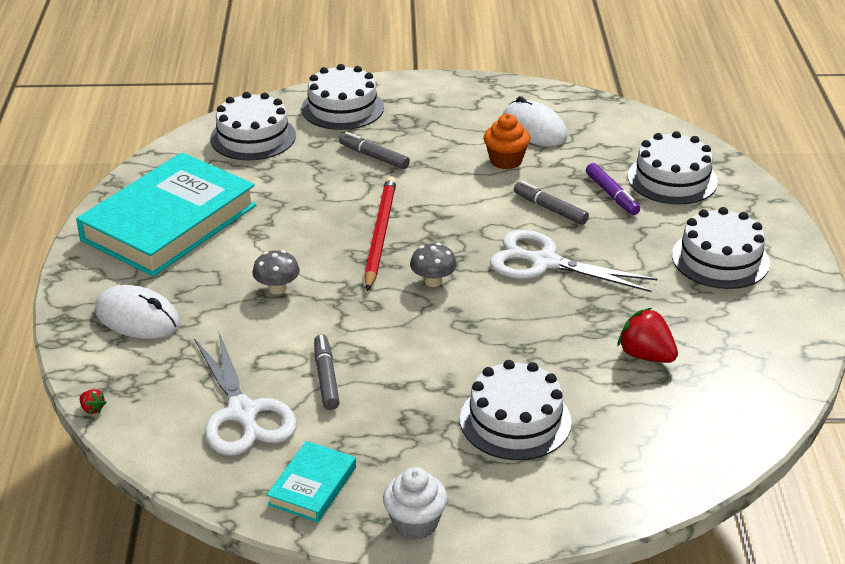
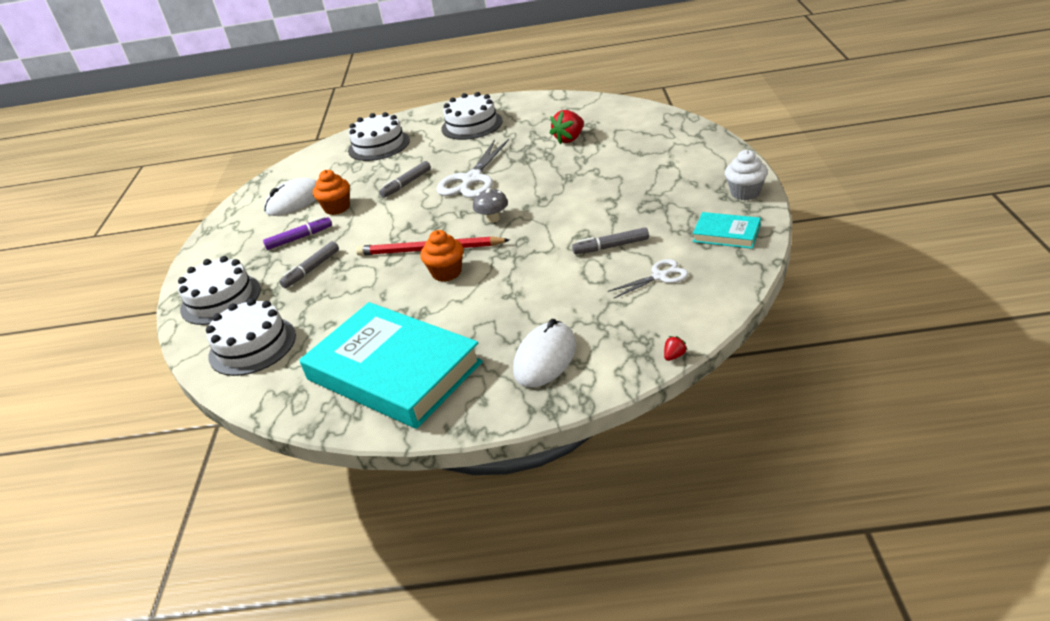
camera: 85 degrees left, 0 degrees up
white scissors [194,330,297,456] -> white scissors [608,259,688,298], size x0.56
grey mushroom [252,250,300,294] -> none
white cake [460,360,572,460] -> none
purple marker [586,163,640,215] -> purple marker moved to [263,216,332,250]
none -> orange cupcake [420,230,463,282]

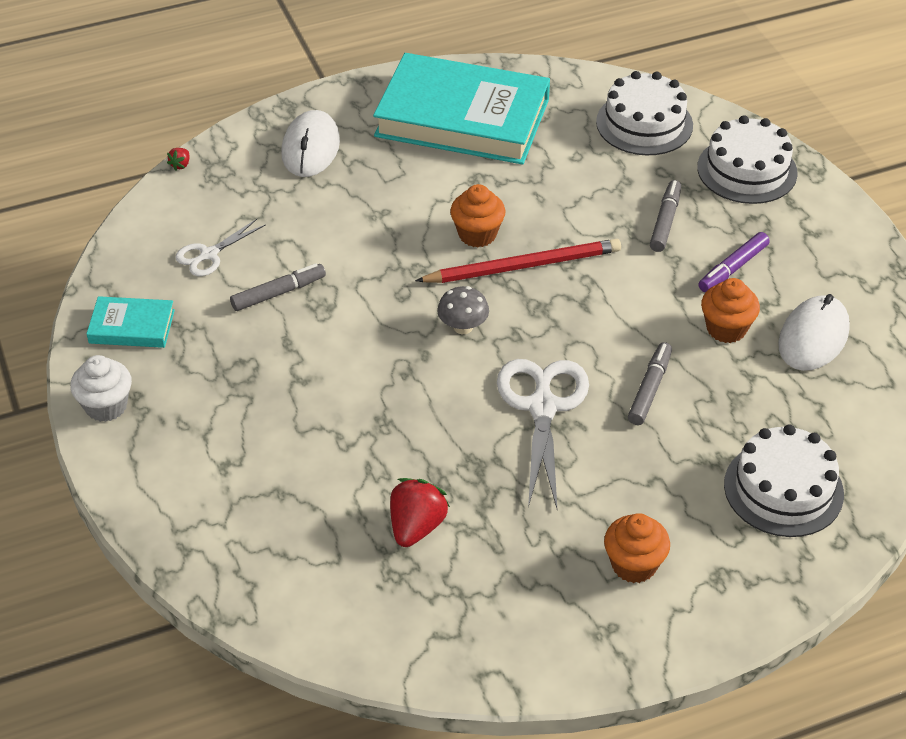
camera: 155 degrees right, 10 degrees up
white cake [441,92,503,140] -> orange cupcake [604,513,670,583]

